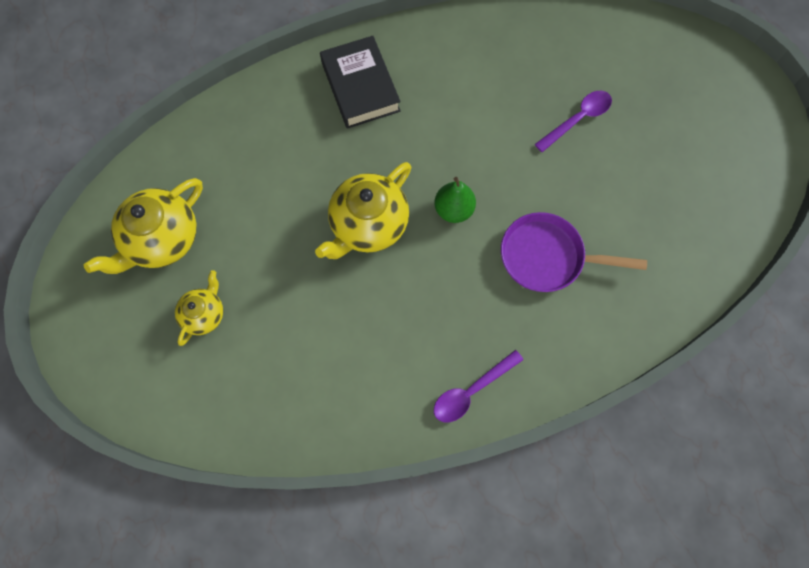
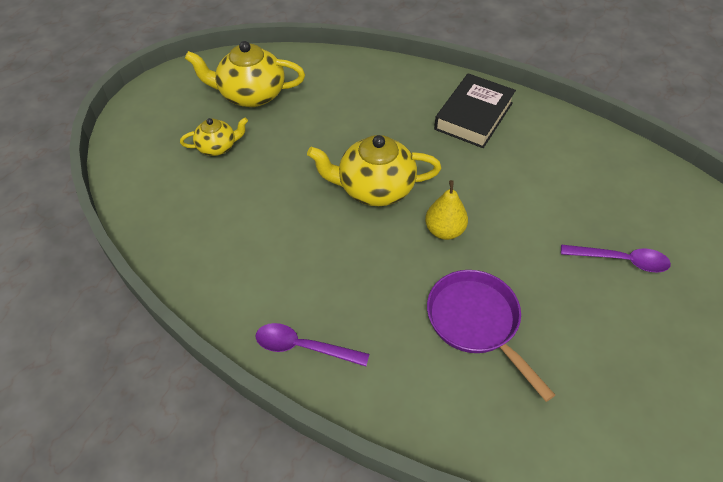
camera: 50 degrees right, 20 degrees down
green pear [434,177,476,223] -> yellow pear [425,180,468,240]

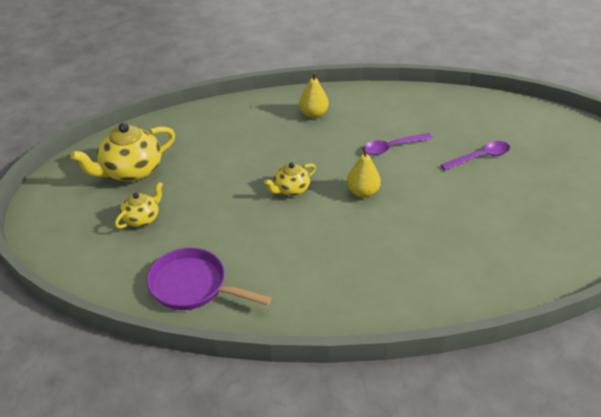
camera: 35 degrees left, 10 degrees down
purple spoon [256,323,369,366] -> purple spoon moved to [364,133,433,155]
yellow teapot [307,135,441,206] -> yellow teapot [264,163,316,196], size x0.57
purple pan [427,270,555,402] -> purple pan moved to [147,248,272,310]
black book [434,73,516,148] -> yellow pear [299,72,329,118]

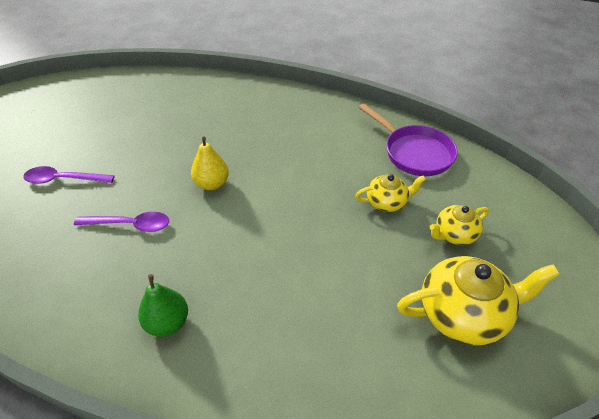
camera: 155 degrees left, 5 degrees up
yellow teapot [264,163,316,196] -> yellow teapot moved to [355,174,426,212]
yellow pear [299,72,329,118] -> green pear [138,274,188,337]

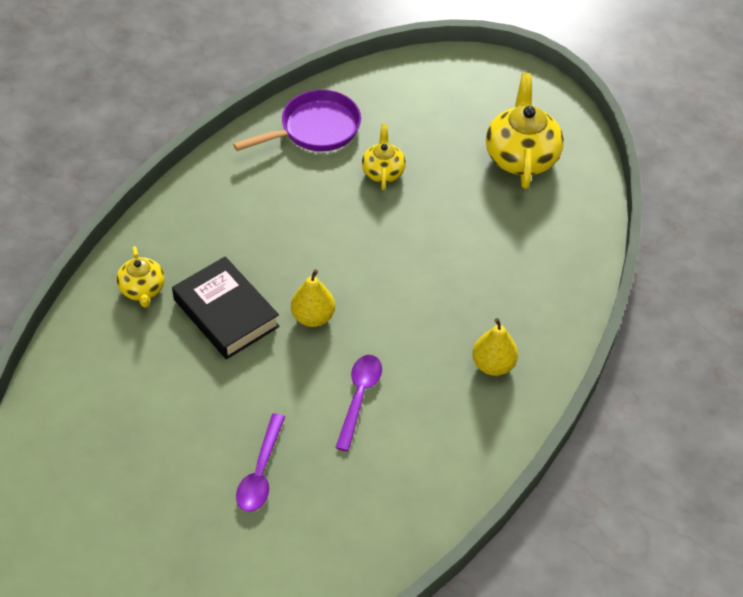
camera: 80 degrees left, 5 degrees up
green pear [138,274,188,337] -> yellow pear [472,318,518,376]
yellow teapot [430,205,489,245] -> yellow teapot moved to [117,246,165,308]
none -> black book [172,256,280,359]

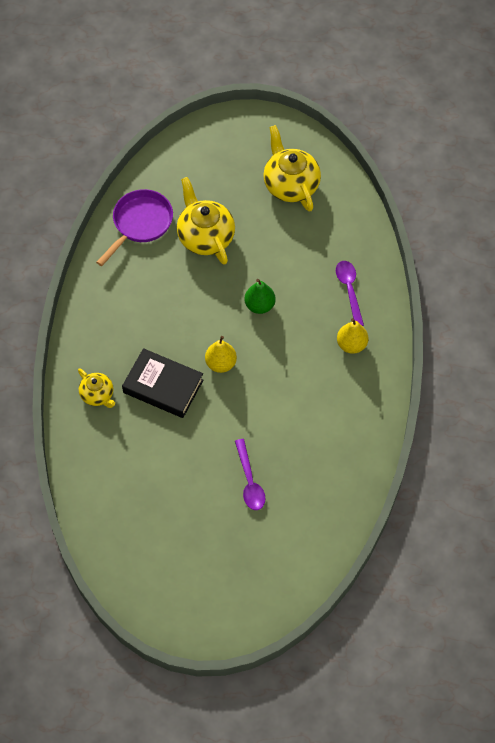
camera: 25 degrees left, 10 degrees up
purple spoon [335,355,382,452] -> purple spoon moved to [336,261,364,326]
yellow teapot [362,124,406,190] -> yellow teapot [177,177,235,265], size x1.77
none -> green pear [244,279,276,314]

